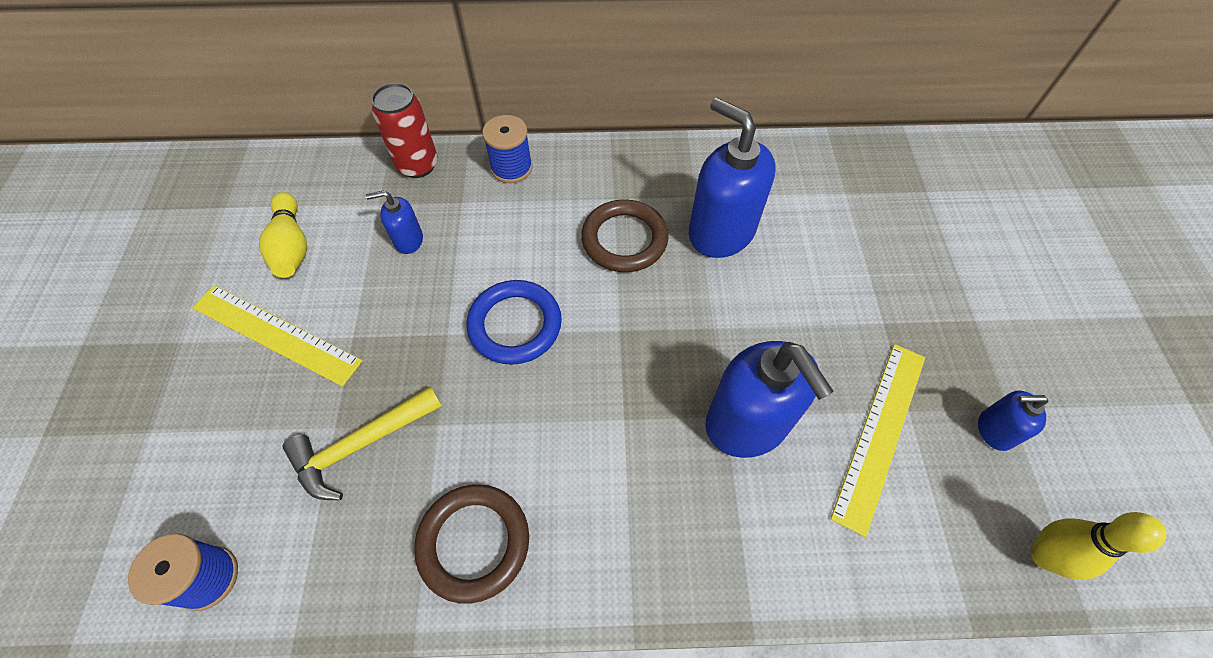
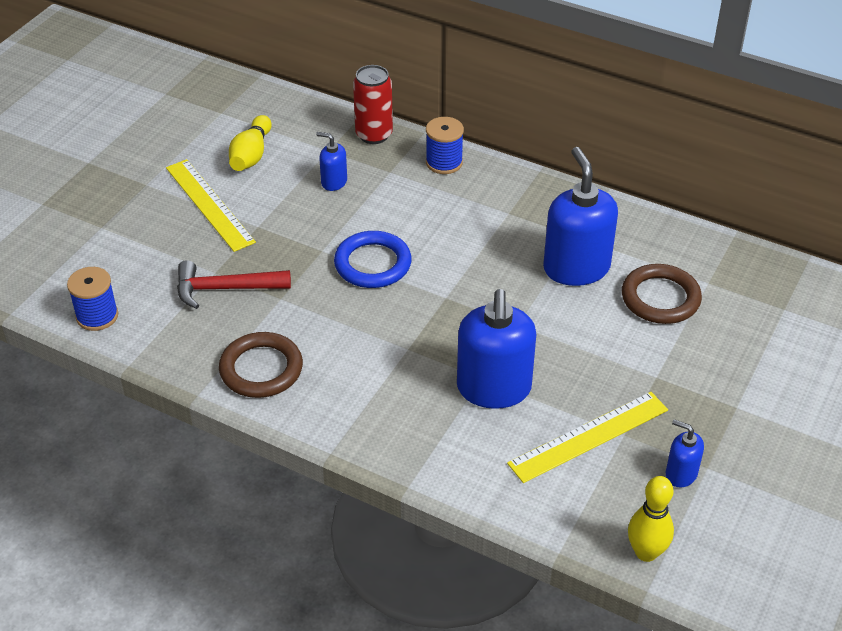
camera: 30 degrees right, 15 degrees down
yellow hammer [283,386,442,500] -> red hammer [177,260,291,309]
brown ring [581,199,669,272] -> brown ring moved to [622,264,702,324]

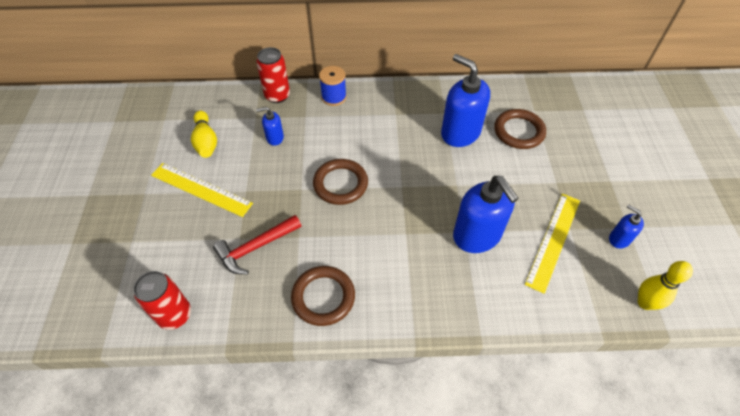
camera: 30 degrees left, 10 degrees up
blue spool [67,267,119,331] -> red can [133,271,191,330]
blue ring [334,231,412,288] -> brown ring [313,159,368,205]
blue soap dispenser [666,419,704,488] -> blue soap dispenser turned 45 degrees clockwise [609,204,644,248]

